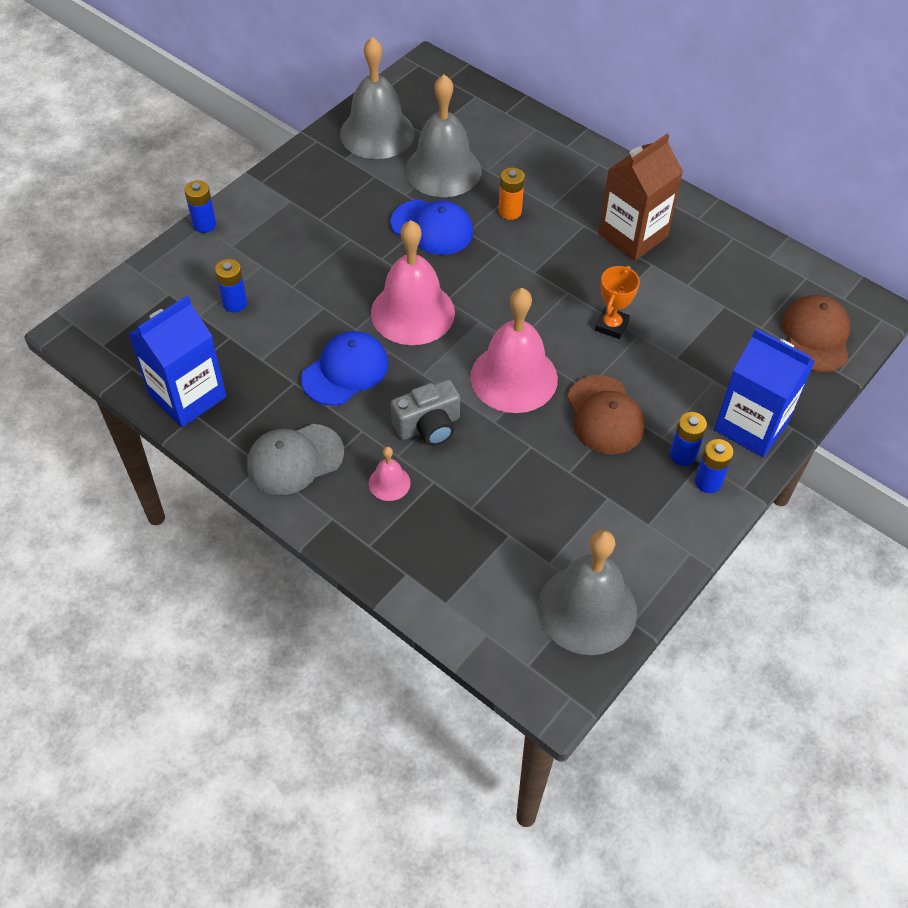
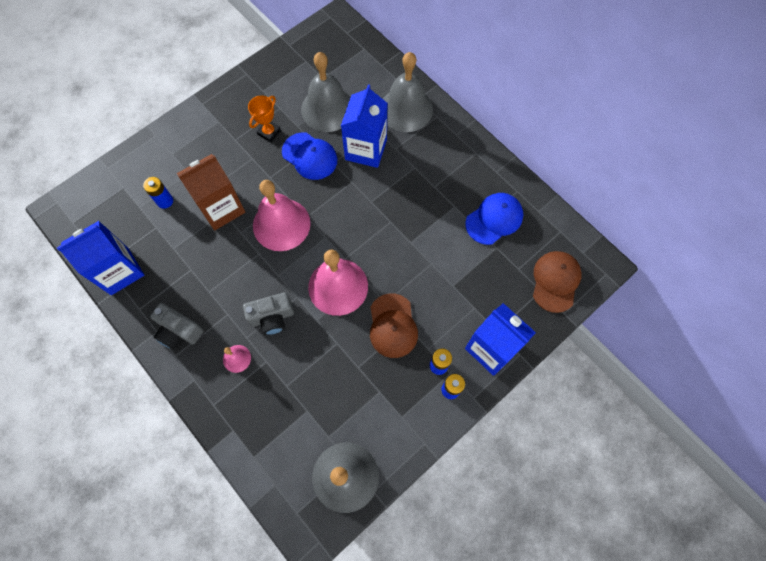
camera: 10 degrees right, 15 degrees up
blue battery [184,180,216,233] -> none
grey cap [247,424,344,495] -> grey camera [150,303,204,349]
blue cap [301,331,388,406] -> blue cap moved to [465,193,523,245]
grey bell [340,37,415,159] -> grey bell moved to [383,52,433,132]
orange battery [499,168,525,220] -> blue carton [341,84,388,168]
orange trophy [595,266,640,339] -> orange trophy moved to [248,96,281,142]
brown carton [599,134,683,261] -> brown carton moved to [177,154,245,230]

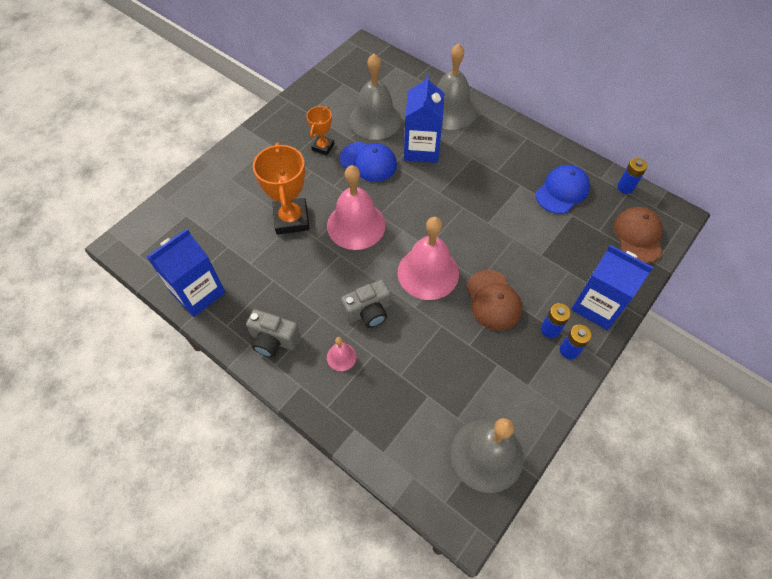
camera: 10 degrees left, 10 degrees down
blue battery [143,177,173,209] -> blue battery moved to [617,158,647,194]
brown carton [177,154,245,230] -> orange trophy [253,142,310,235]

